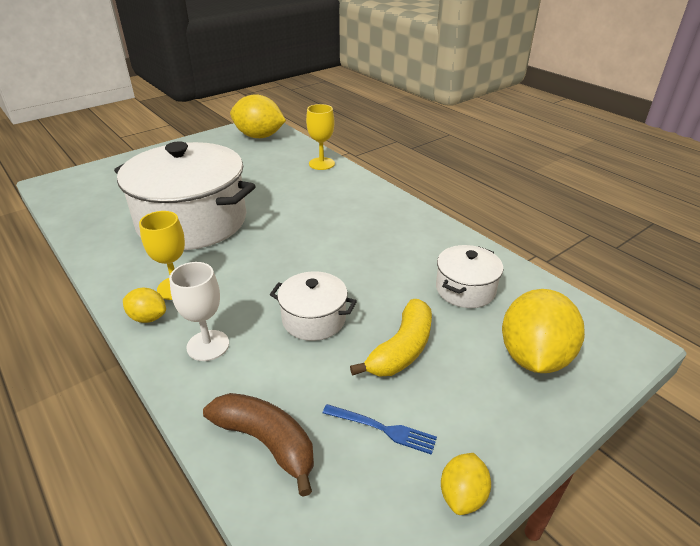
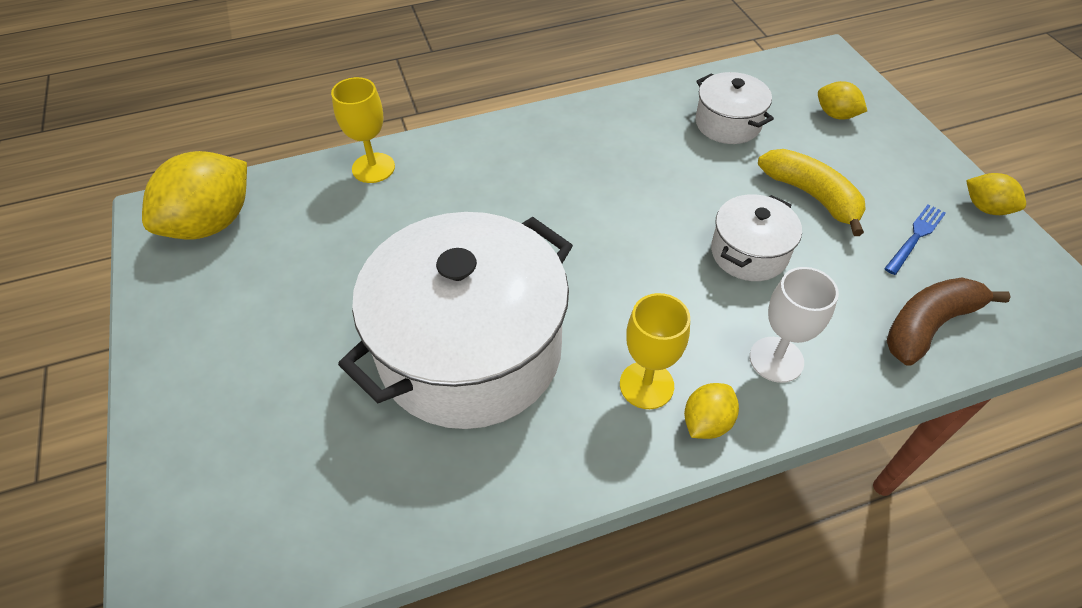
camera: 70 degrees left, 15 degrees up
yellow lemon [502,289,585,373] -> yellow lemon [818,81,867,120], size x0.50

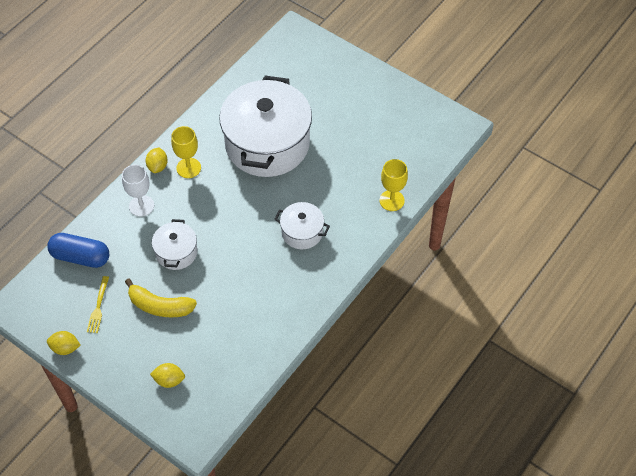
camera: 145 degrees right, 5 degrees up
yellow lemon [142,151,247,239] -> none
white pot [695,72,774,144] -> white pot moved to [274,202,330,249]
blue fork [884,204,946,275] -> yellow fork [87,276,109,333]
brown banana [887,278,1011,366] -> blue capsule [47,233,109,268]

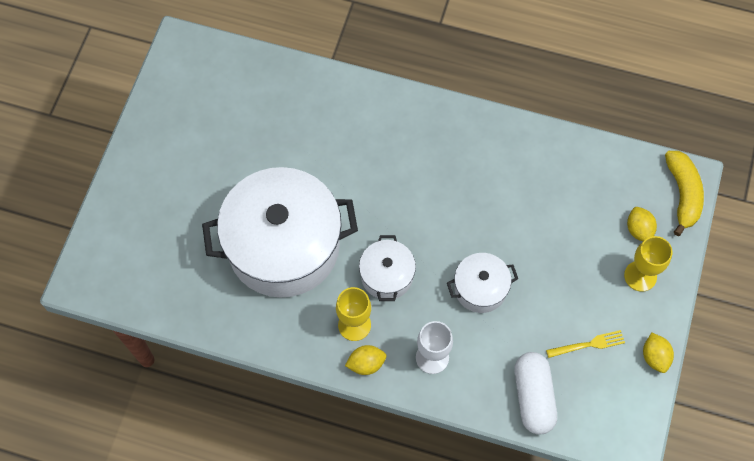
camera: 110 degrees left, 10 degrees up
blue capsule [47,233,109,268] -> white capsule [514,352,557,435]
yellow banana [125,278,197,317] -> yellow banana moved to [665,151,704,236]
white pot [274,202,330,249] -> white pot moved to [359,235,416,301]
yellow goblet [379,159,408,211] -> yellow goblet moved to [624,236,673,292]

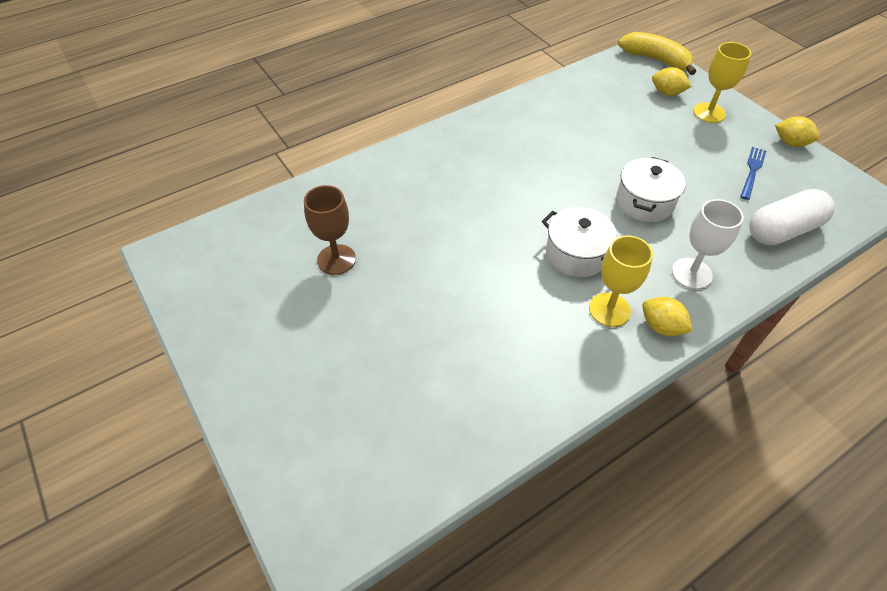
camera: 50 degrees left, 15 degrees down
white pot [202,167,358,298] -> none
yellow lemon [345,345,386,375] -> yellow lemon turned 75 degrees counterclockwise [642,297,693,336]
white capsule [514,352,557,435] -> white capsule turned 60 degrees counterclockwise [750,189,835,245]
yellow fork [546,330,625,358] -> blue fork [740,147,766,200]
none -> brown goblet [304,185,356,275]

